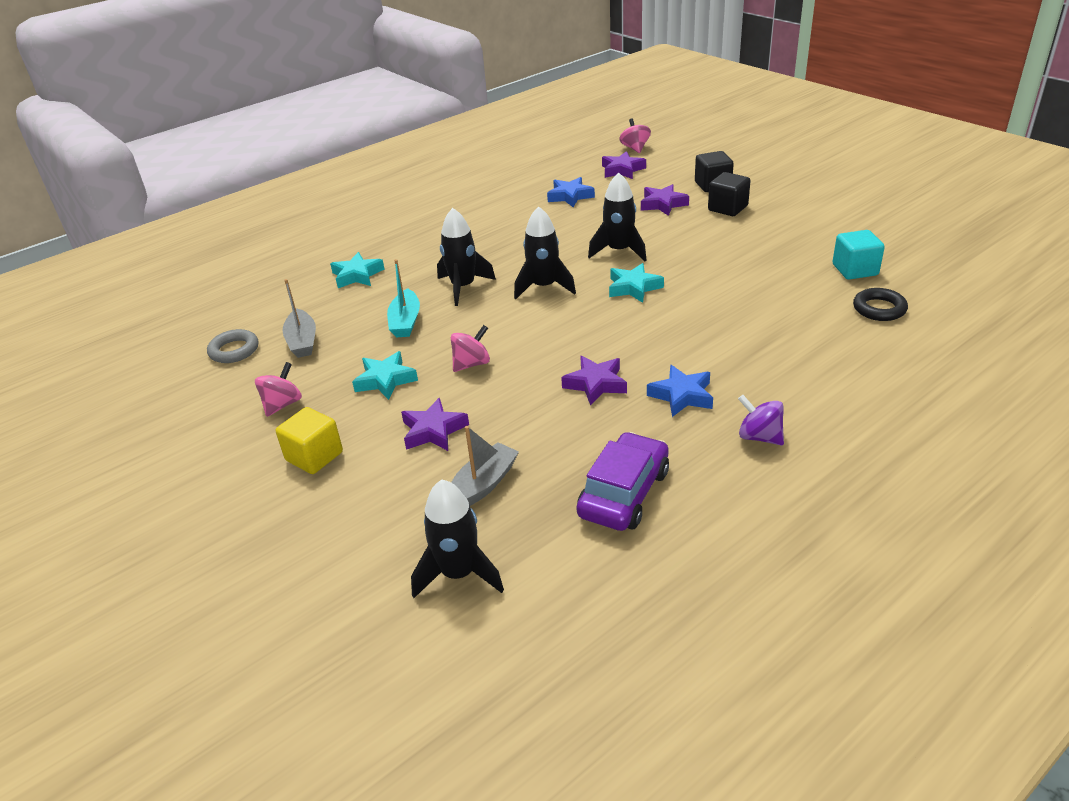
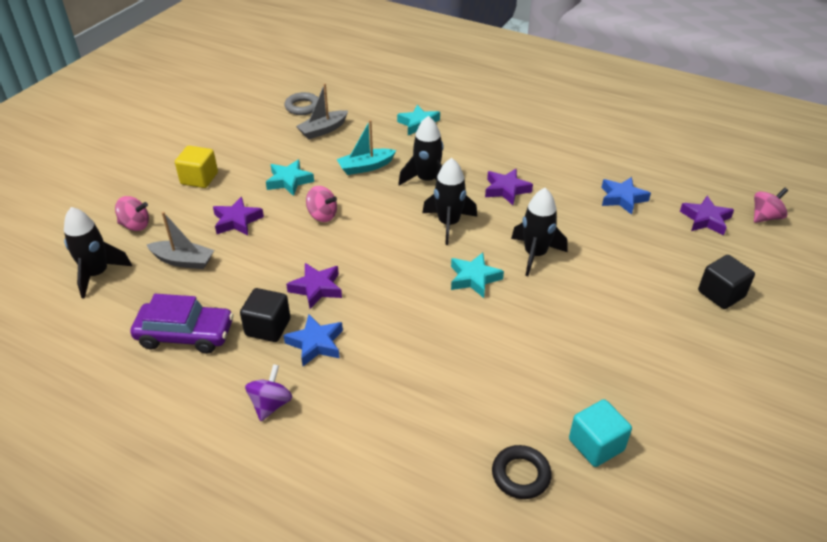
camera: 65 degrees right, 5 degrees up
pink spinning top [255,362,302,417] -> pink spinning top moved to [115,196,149,231]
purple star [641,184,689,216] -> purple star moved to [485,169,533,205]
black cube [708,172,751,216] -> black cube moved to [240,288,290,342]

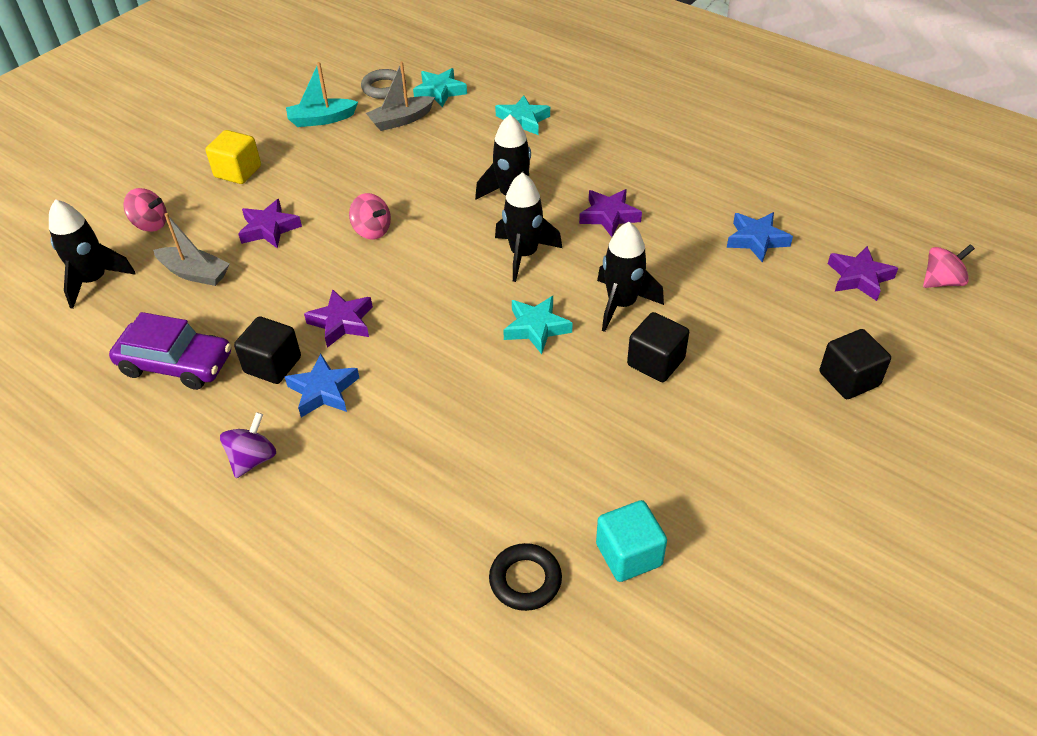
camera: 10 degrees right, 5 degrees up
turquoise star [266,160,314,196] -> turquoise star moved to [413,68,467,107]
turquoise boat [337,120,396,175] -> turquoise boat moved to [286,62,358,127]
none -> black cube [627,312,689,382]

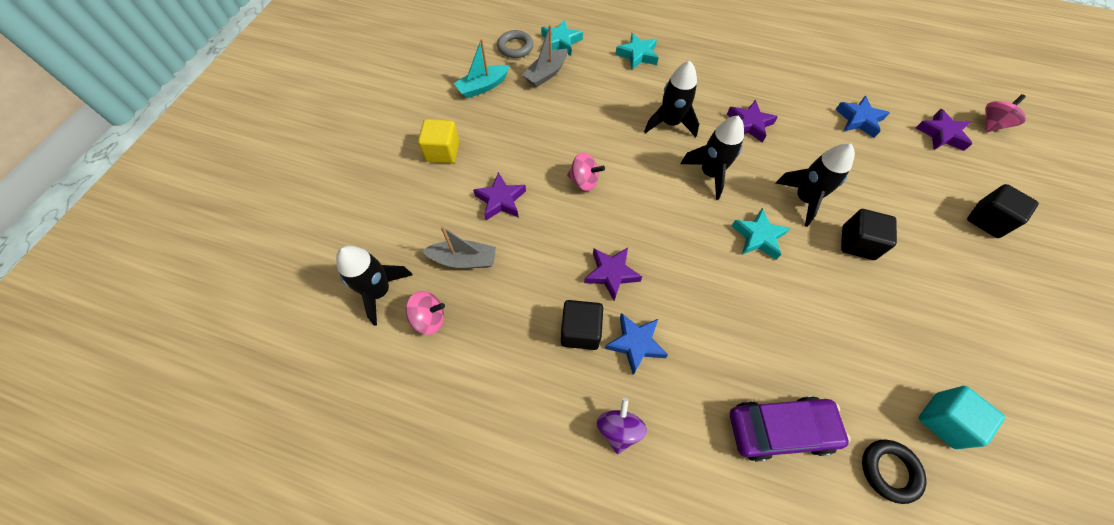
camera: 20 degrees left, 15 degrees up
purple car [109,312,231,390] -> purple car moved to [730,396,850,462]
pink spinning top [124,188,167,232] -> pink spinning top moved to [406,291,445,335]

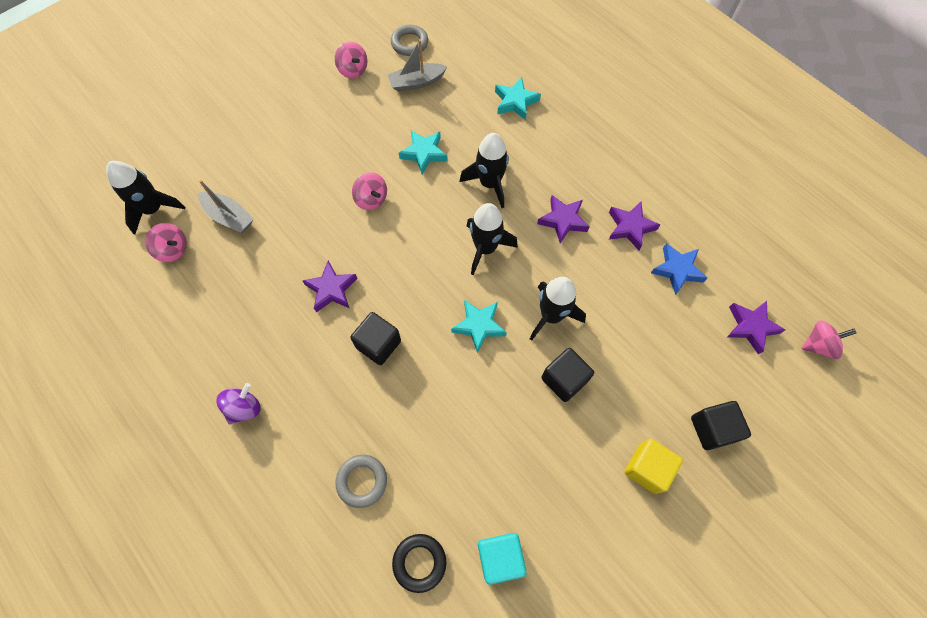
camera: 30 degrees right, 5 degrees up
yellow cube [418,119,460,163] -> yellow cube moved to [624,439,683,494]
turquoise boat [454,39,509,98] -> pink spinning top [335,41,367,78]
purple star [473,172,526,220] -> purple star moved to [609,202,660,250]
turquoise star [541,20,583,55] -> turquoise star moved to [399,130,448,174]
black cube [561,300,603,350] -> black cube moved to [350,312,401,365]
blue star [605,313,668,375] -> none
purple car [730,396,850,462] -> grey ring [335,455,387,508]

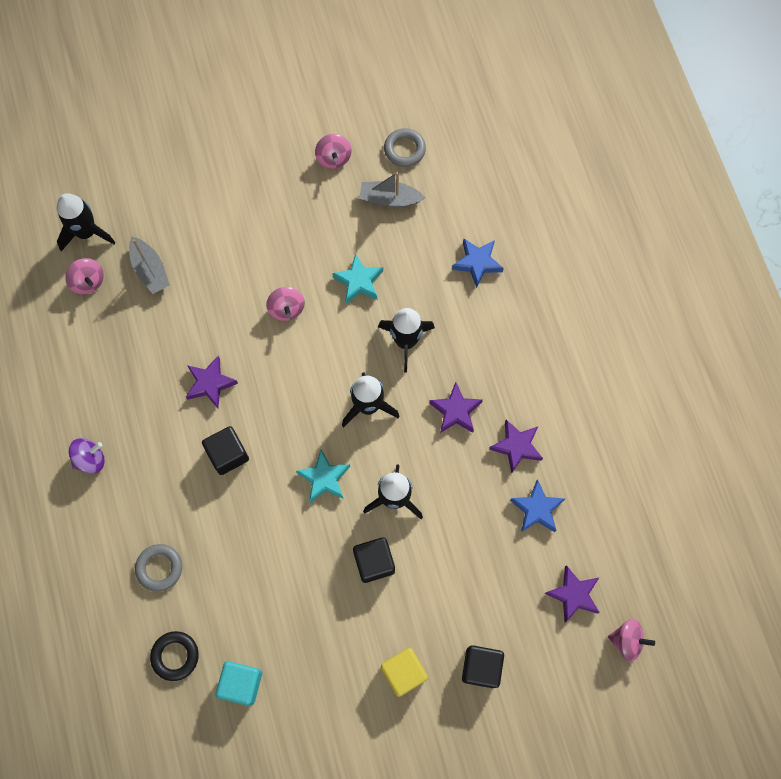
camera: 25 degrees right, 5 degrees up
turquoise star [495,77,541,120] -> blue star [452,239,504,288]

